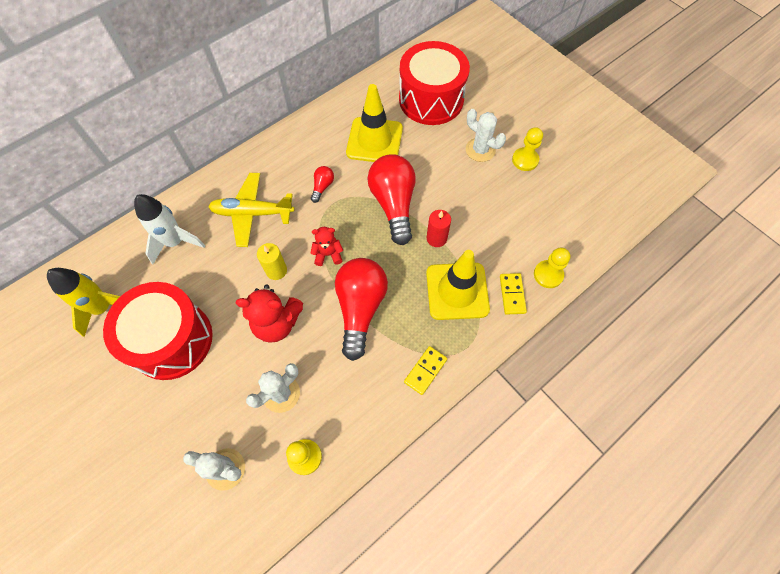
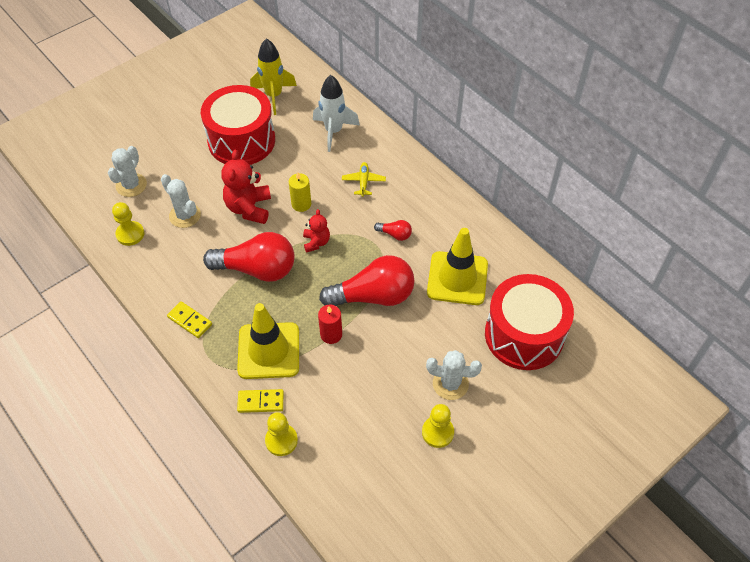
camera: 90 degrees right, 10 degrees down
yellow plane [208,173,295,247] -> yellow plane [342,162,386,197], size x0.54
white cactus [466,109,506,162] -> white cactus turned 60 degrees clockwise [426,350,482,400]

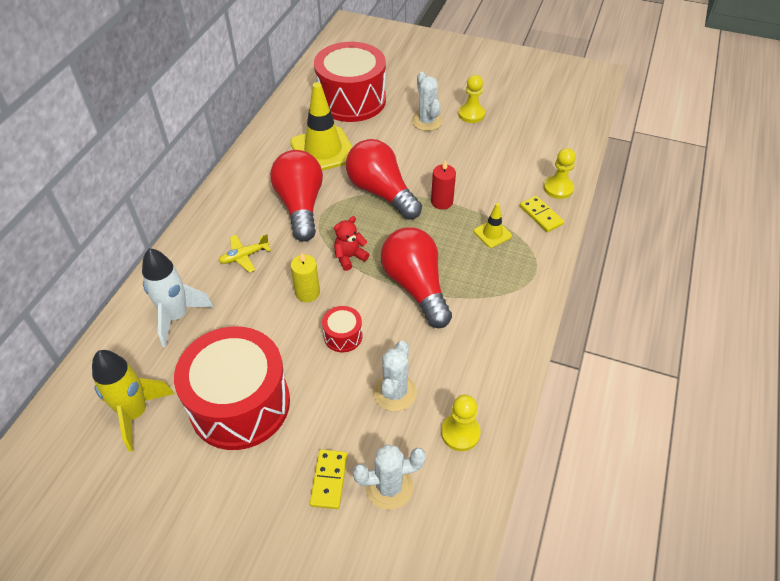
camera: 120 degrees left, 5 degrees down
yellow domino [167,301,212,338] -> yellow domino moved to [310,449,348,509]
red teddy bear [221,150,271,224] -> red drum [322,306,363,352]
yellow traffic cone [237,303,299,379] -> yellow traffic cone [474,203,512,248], size x0.47
red light bulb [374,220,412,241] -> red light bulb [270,150,323,242], size x2.30

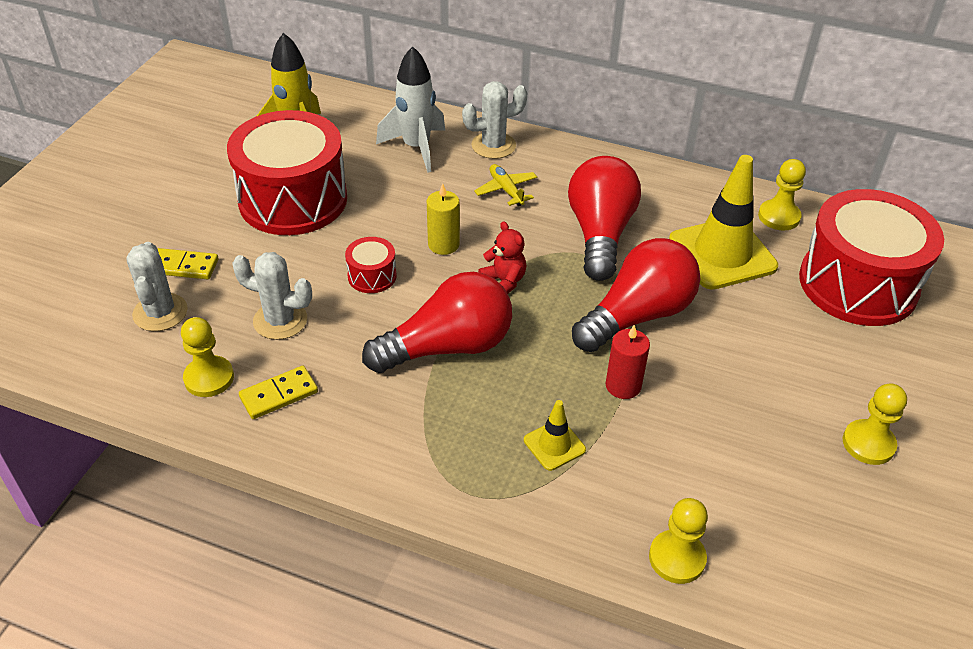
camera: 90 degrees right, 5 degrees down
red light bulb [270,150,323,242] -> red light bulb turned 75 degrees counterclockwise [568,156,641,281]
white cactus [411,72,443,131] -> white cactus moved to [462,81,528,159]
yellow domino [520,196,564,232] -> yellow domino moved to [239,366,318,419]
none -> yellow pawn [758,159,806,231]

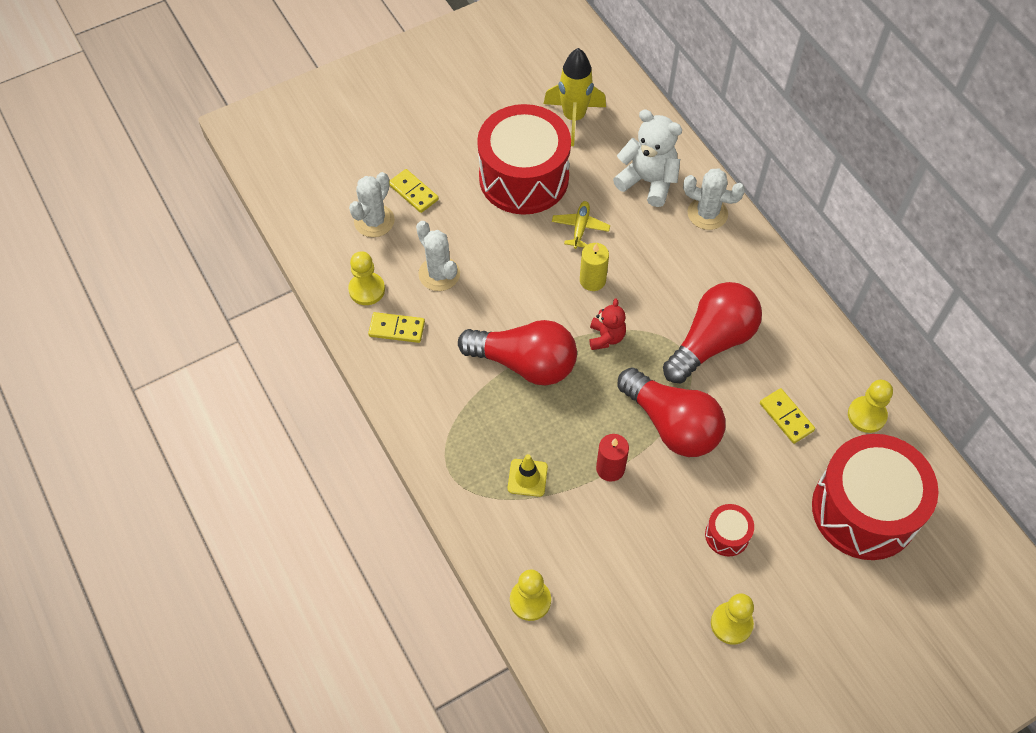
camera: 40 degrees right, 15 degrees up
red drum [345,237,397,293] -> red drum moved to [705,504,754,557]
white rocket [376,46,445,173] -> white teddy bear [613,109,682,207]
yellow plane [474,164,537,206] -> yellow plane moved to [552,201,610,249]
red light bulb [572,238,701,352] -> red light bulb turned 45 degrees clockwise [617,367,725,457]
yellow traffic cone [669,155,778,290] -> yellow domino [760,388,815,444]

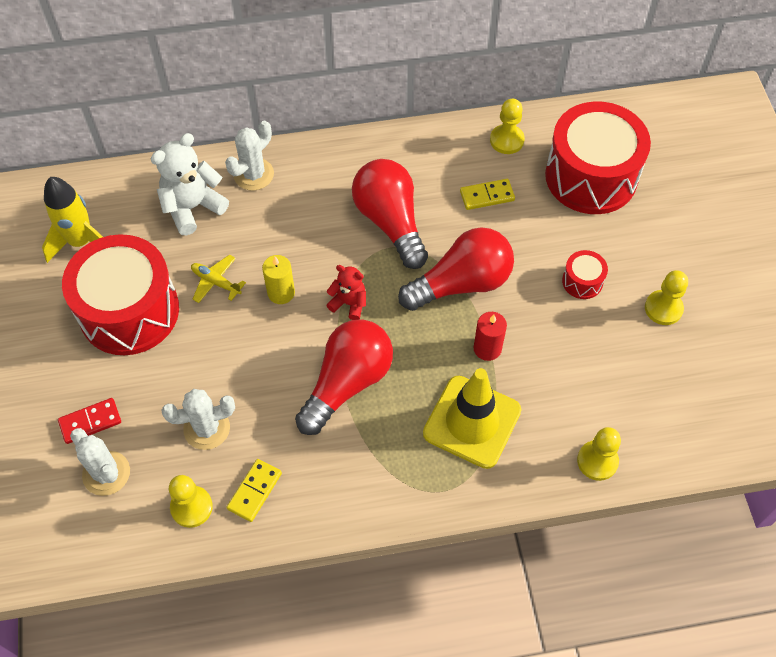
camera: 70 degrees left, 0 degrees up
yellow domino [389,169,439,213] -> red domino [58,398,121,444]
yellow traffic cone [508,454,548,497] -> yellow traffic cone [423,368,521,469], size x2.11

